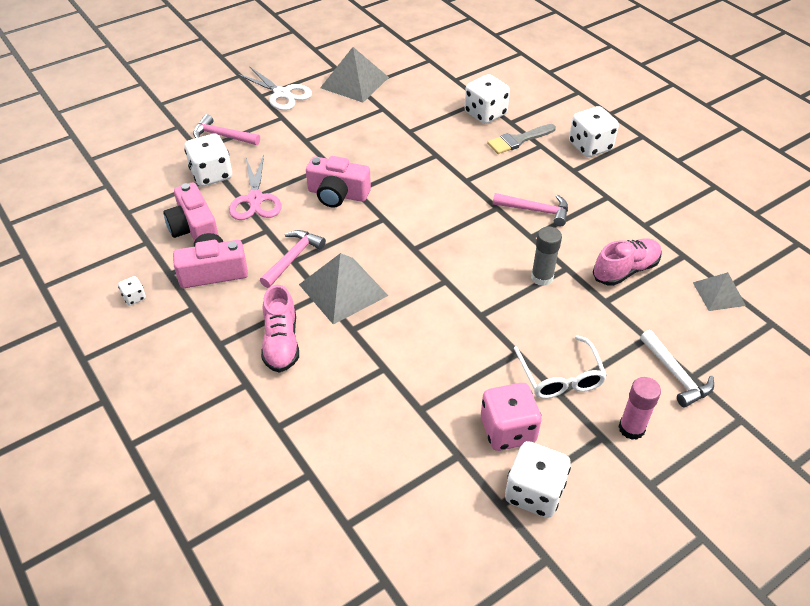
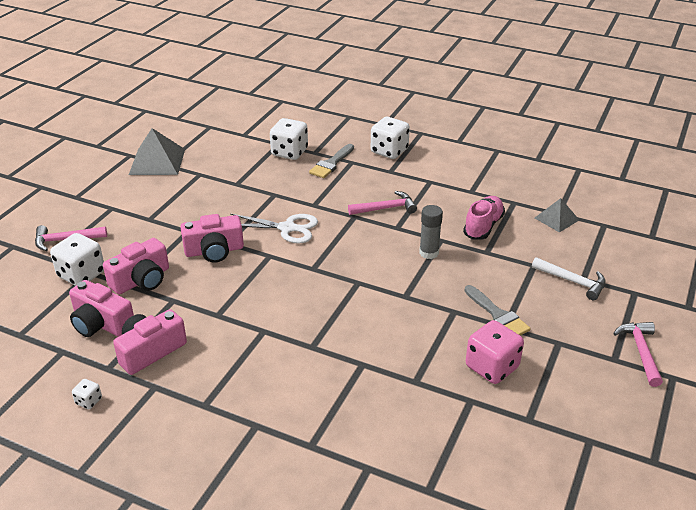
camera: 30 degrees left, 10 degrees down
pink scissors [229,155,282,220] -> pink camera [103,238,169,295]
white scissors [237,66,312,110] -> white scissors moved to [231,214,318,244]
pink hammer [260,230,326,288] -> pink hammer moved to [613,322,663,387]
pink shoe [261,285,299,373] -> none
grey pyramid [299,253,388,324] -> none
white dice [505,441,571,518] -> none
white glasses [514,335,607,399] -> grey brush [464,285,531,335]
pink glue stick [618,377,661,440] -> none

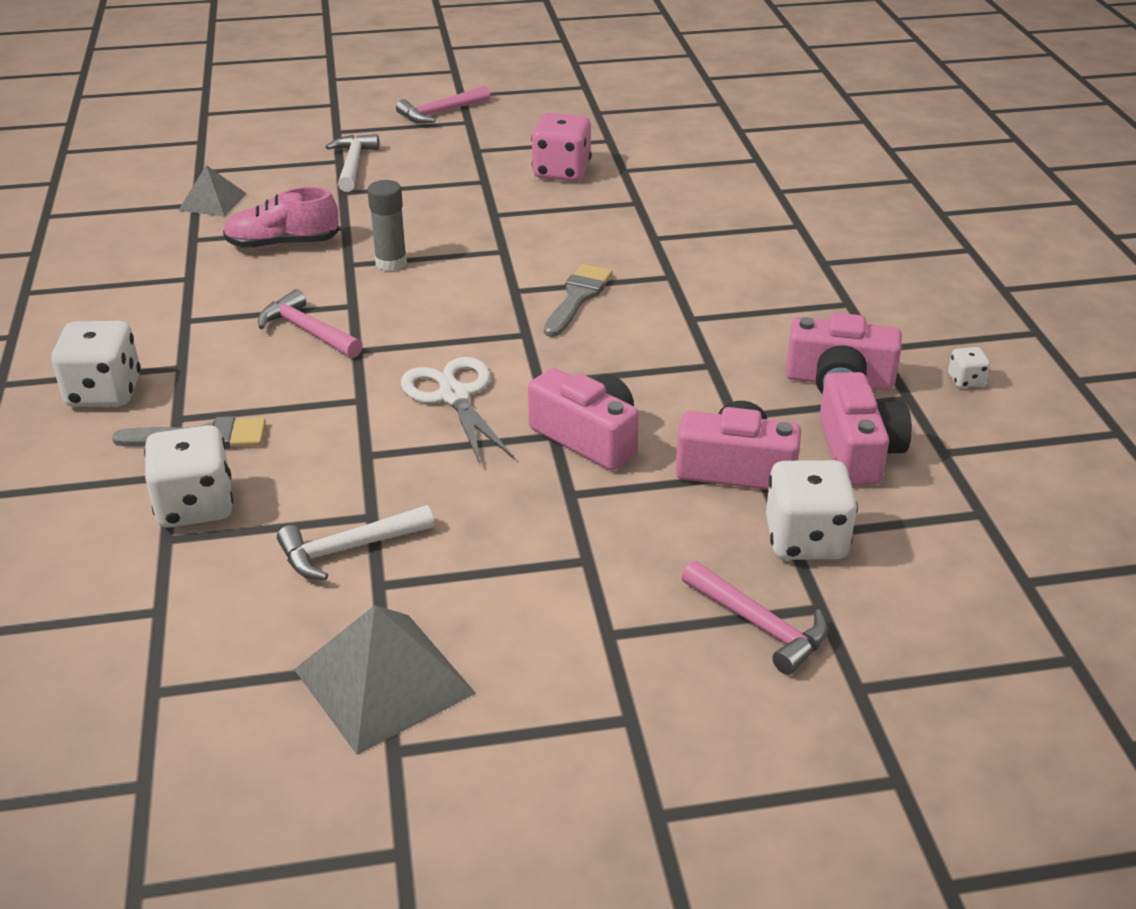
camera: 125 degrees left, 0 degrees up
grey brush [464,285,531,335] -> grey brush moved to [544,264,613,337]
none -> white hammer [277,505,434,580]

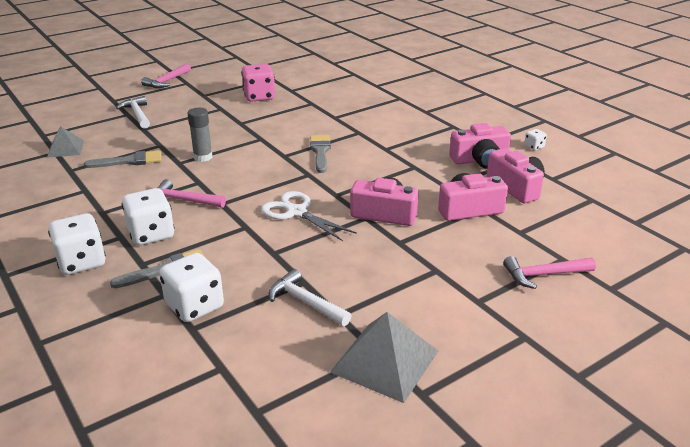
camera: 25 degrees left, 5 degrees down
pink shoe [223,187,339,249] -> grey brush [84,150,162,168]
white hammer [277,505,434,580] -> white hammer turned 90 degrees clockwise [269,269,352,326]
pink hammer [682,561,828,675] -> pink hammer turned 150 degrees clockwise [503,256,596,289]
white dice [766,460,858,560] -> white dice moved to [121,188,174,245]

